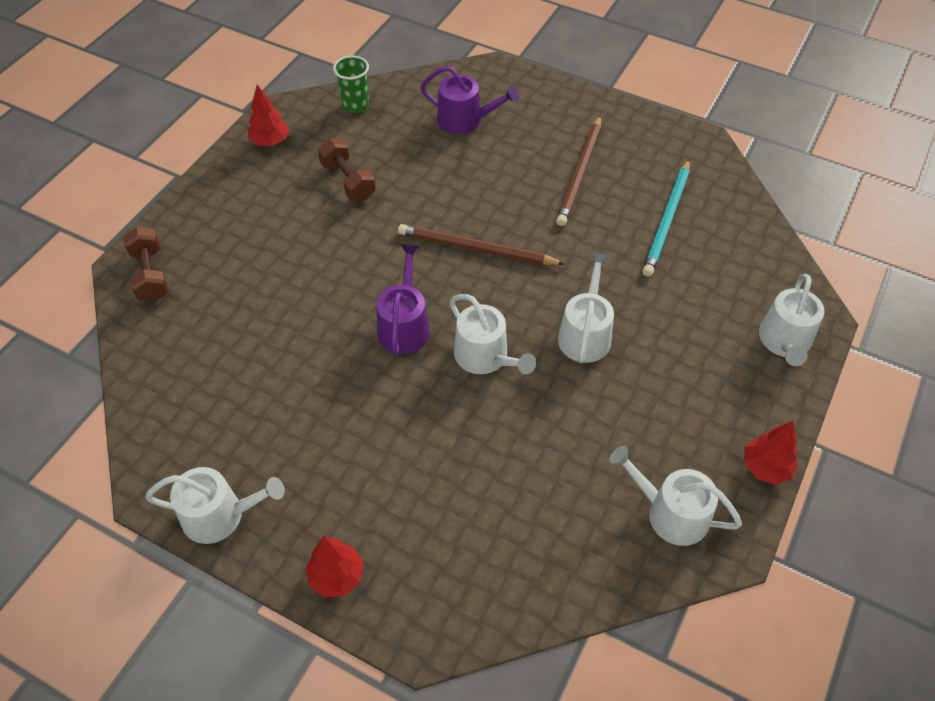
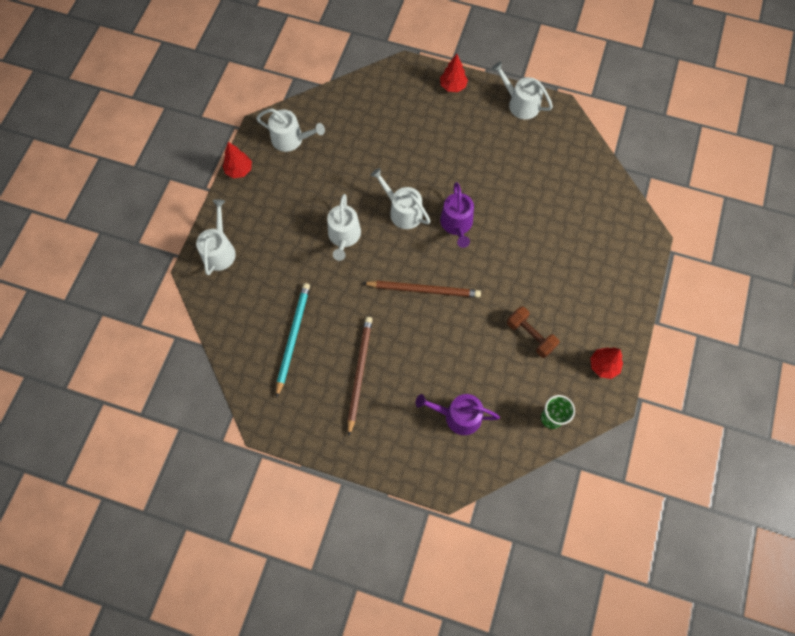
camera: 170 degrees right, 15 degrees up
brown dumbbell [123,227,169,302] -> none
white watering can [145,467,285,544] -> white watering can turned 45 degrees clockwise [492,61,553,119]

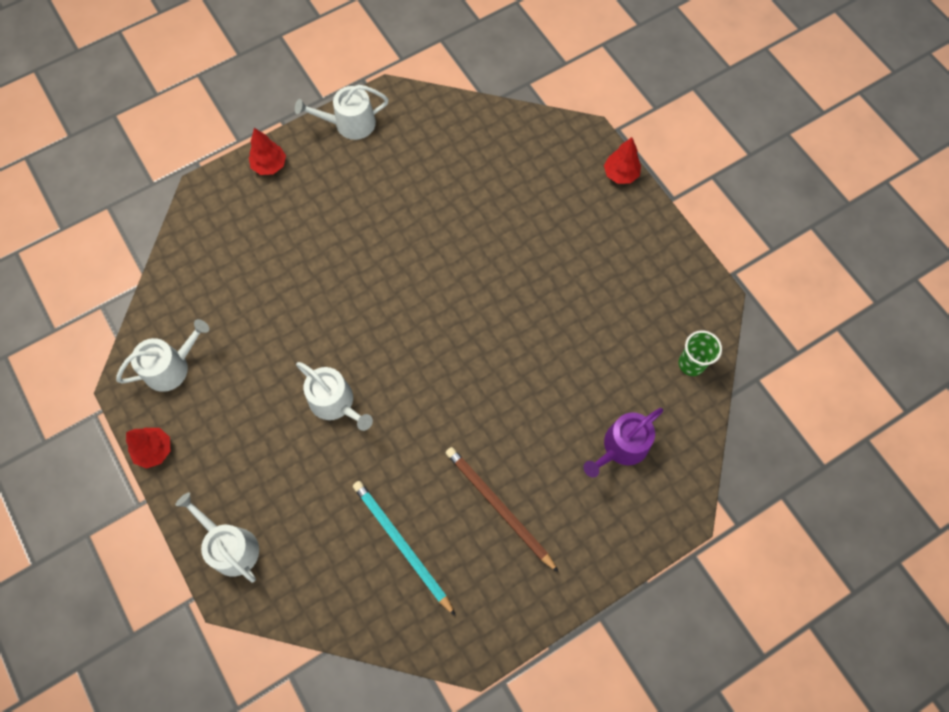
camera: 50 degrees left, 0 degrees up
brown pencil [363,281,481,298] -> none
white watering can [370,168,430,229] -> none
purple watering can [440,182,474,248] -> none
brown dumbbell [507,306,560,358] -> none
red tree [590,347,623,379] -> red tree moved to [604,137,641,184]

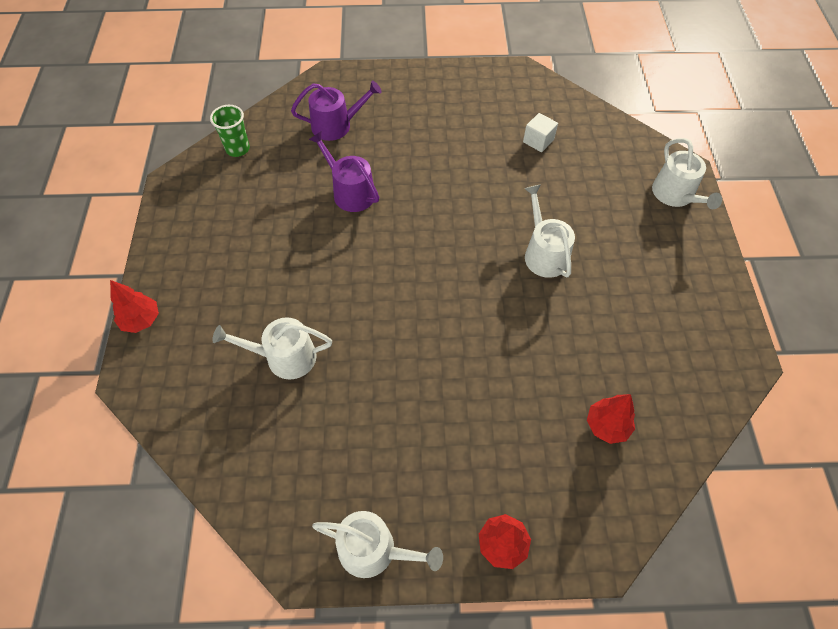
camera: 150 degrees left, 10 degrees down
white watering can [116,319,209,392] -> white watering can moved to [212,317,332,380]
red tree [126,427,170,469] -> red tree moved to [587,394,635,444]
turquoise pencil [353,481,456,616] -> white cube [523,113,558,152]
brown pencil [446,447,559,573] -> none
none -> purple watering can [309,131,379,212]

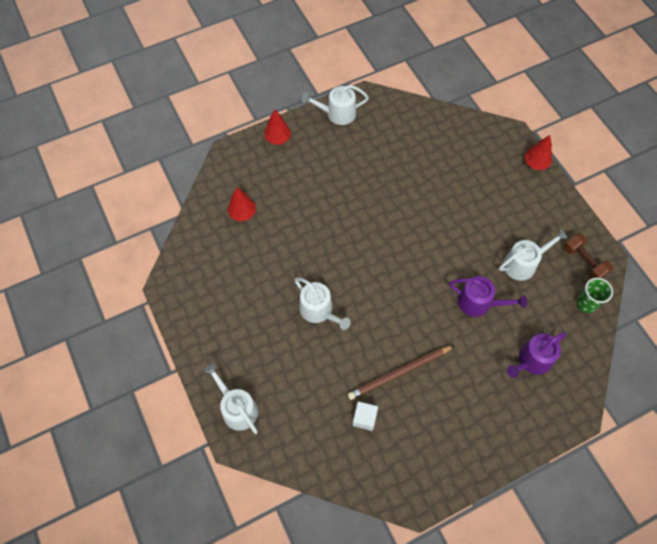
camera: 155 degrees right, 5 degrees up
white watering can [212,317,332,380] -> white watering can moved to [499,229,568,281]
none -> brown pencil [348,345,455,400]
none -> brown dumbbell [564,233,613,279]

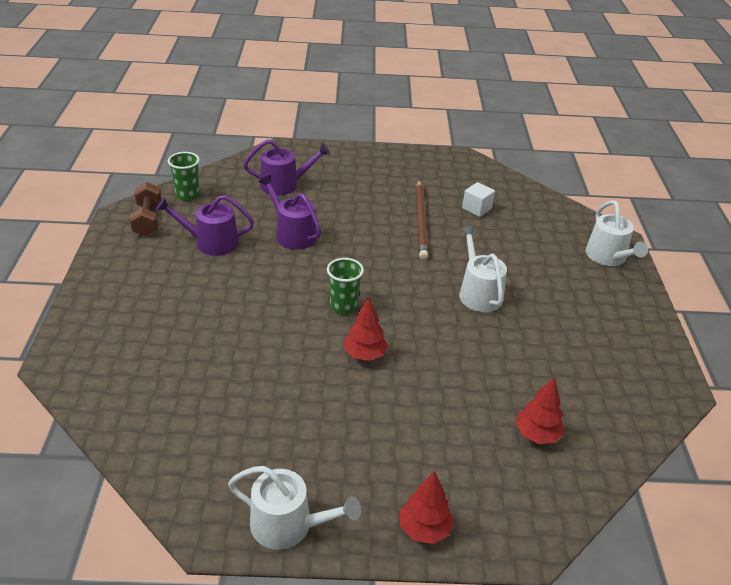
camera: 155 degrees left, 25 degrees down
brown pencil [348,345,455,400] -> brown pencil turned 90 degrees clockwise [416,180,428,260]
white watering can [499,229,568,281] -> purple watering can [156,195,254,256]
red tree [525,135,552,170] -> red tree moved to [344,297,388,361]
none -> green cup [327,258,364,315]

